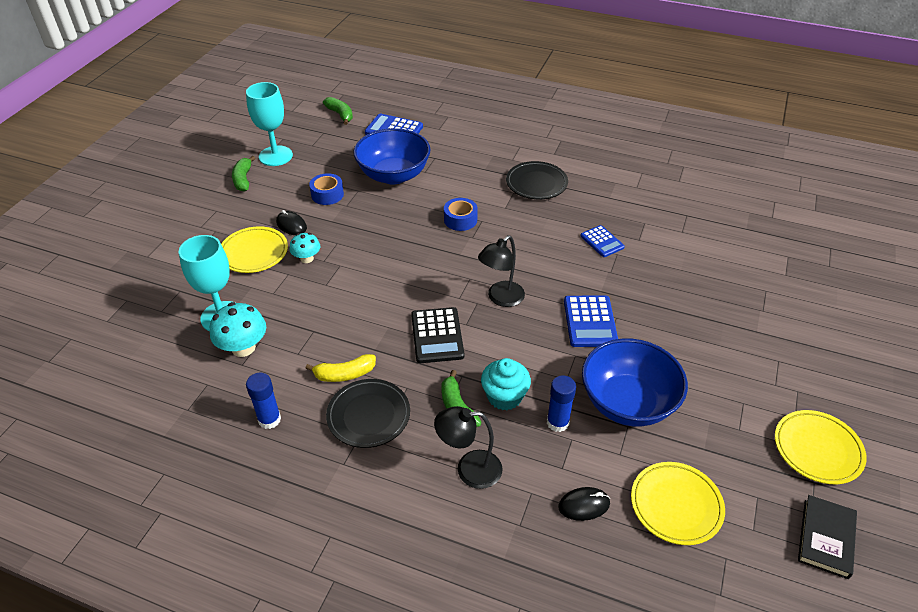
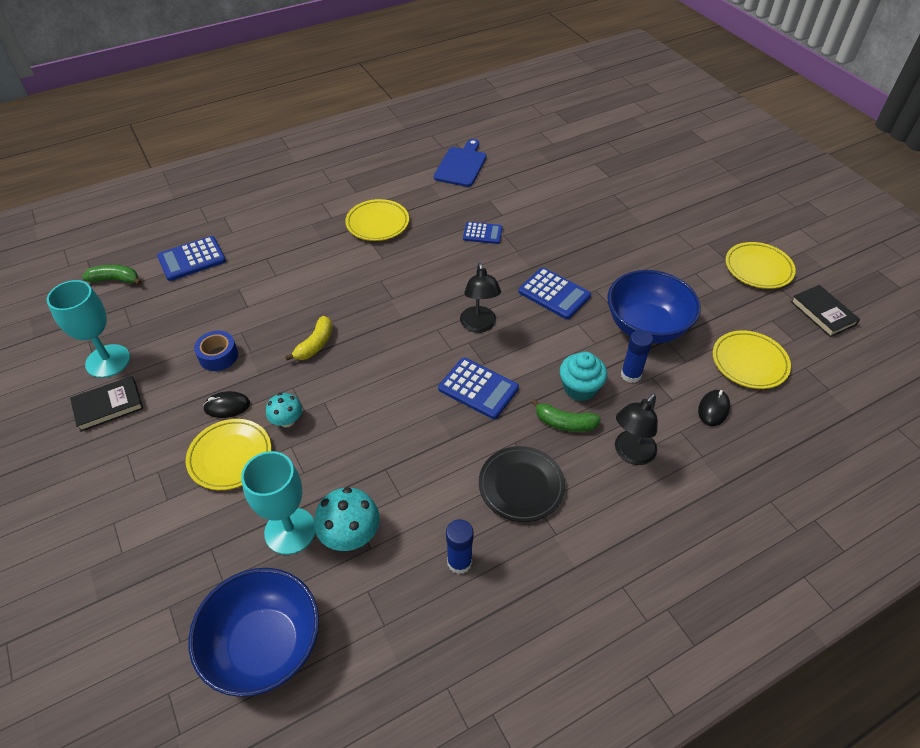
camera: 50 degrees left, 5 degrees up
green banana [232,156,255,192] -> black book [70,376,143,432]
yellow banana [305,354,376,382] -> yellow banana moved to [285,316,332,360]
blue bowl [353,128,430,184] -> blue bowl moved to [188,568,319,697]
black calculator [411,307,464,363] -> blue calculator [438,358,519,419]
blue tape [444,198,478,231] -> none
black plate [506,161,568,199] -> yellow plate [345,199,409,241]
none -> blue cutting board [434,139,486,187]

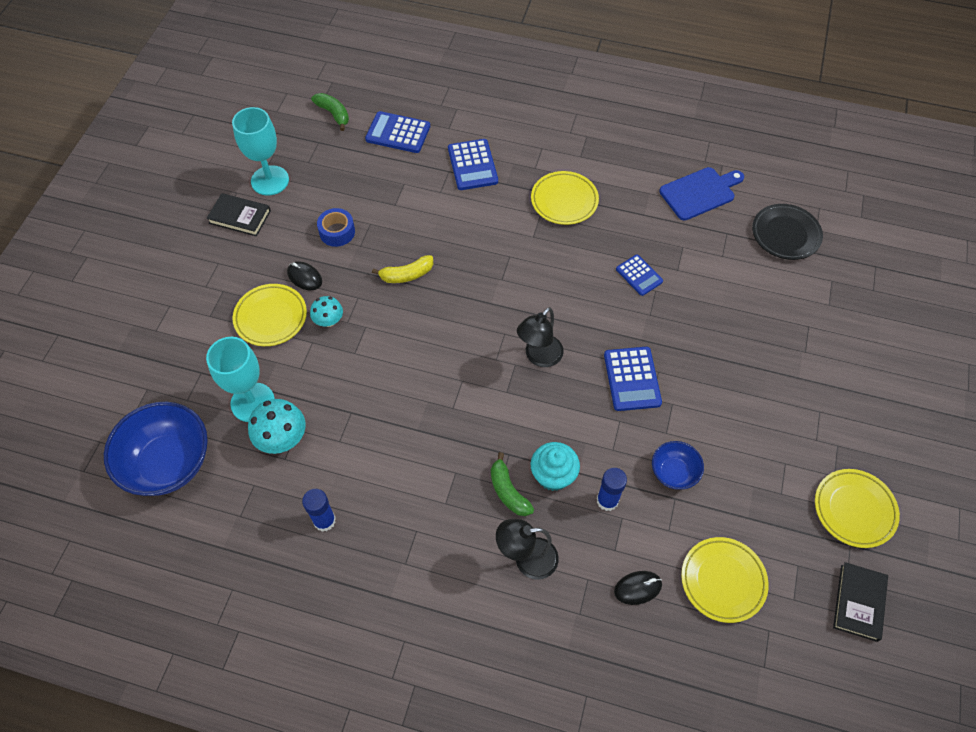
camera: 45 degrees right, 10 degrees up
blue calculator [438,358,519,419] -> blue calculator moved to [448,139,498,190]
black plate [479,446,565,522] -> black plate moved to [752,204,823,260]
blue bowl [608,270,701,343] -> blue bowl [652,441,704,490], size x0.52

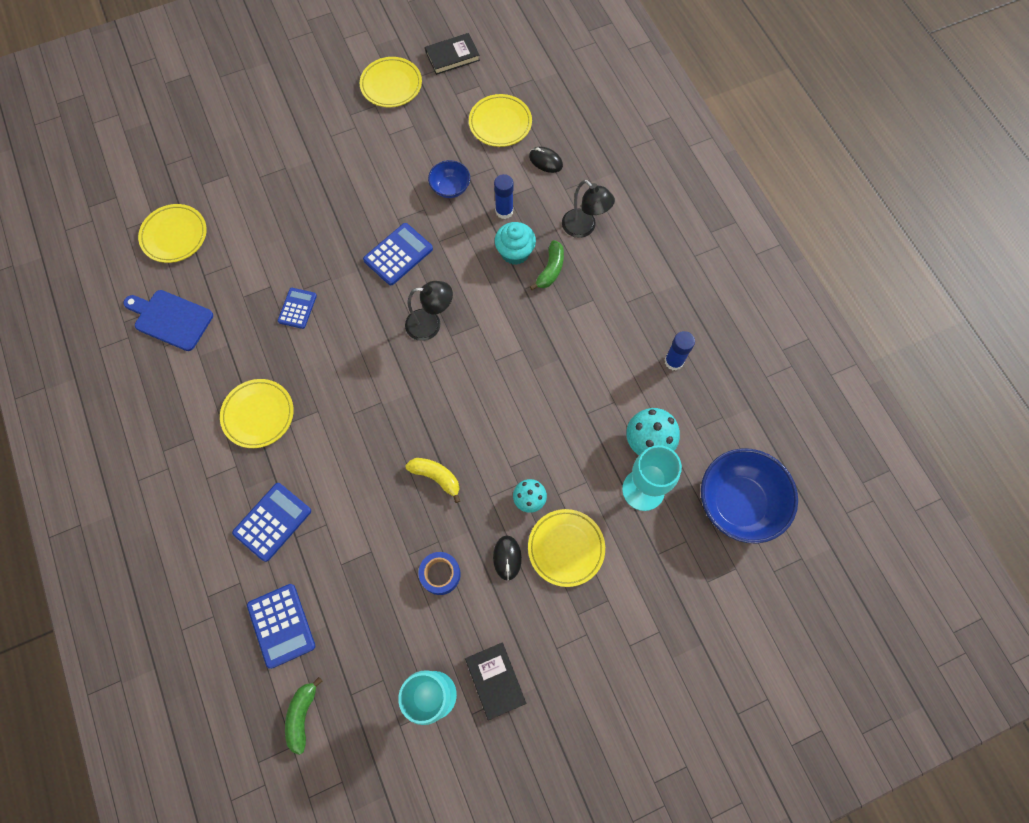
camera: 130 degrees left, 10 degrees up
black plate [752,204,823,260] -> yellow plate [138,204,207,263]

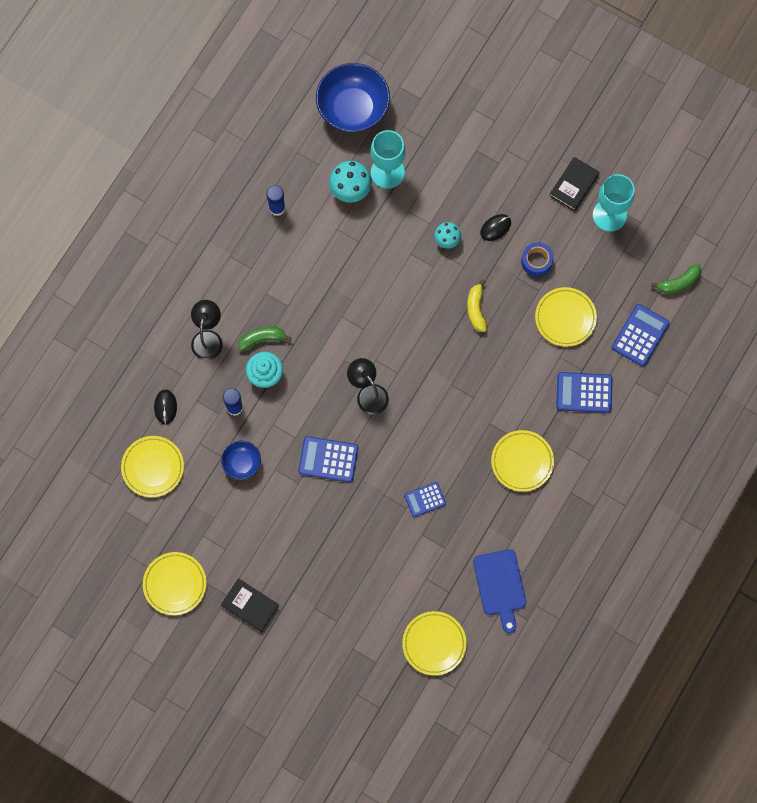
camera: 125 degrees left, 5 degrees up
black book [425,33,480,75] -> black book moved to [221,578,279,632]
yellow plate [528,509,605,587] -> yellow plate moved to [535,287,597,347]

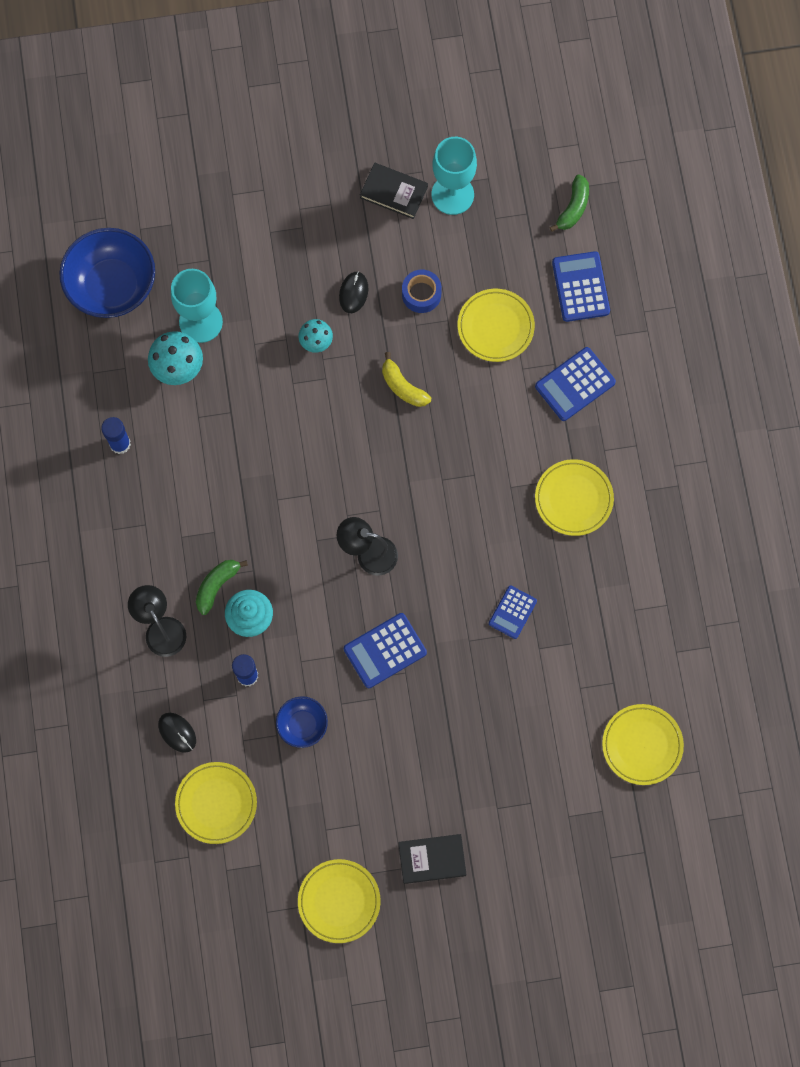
camera: 40 degrees left, 0 degrees up
blue cutting board [473,549,526,633] -> none
black book [549,157,600,211] -> black book turned 60 degrees counterclockwise [360,163,428,219]

